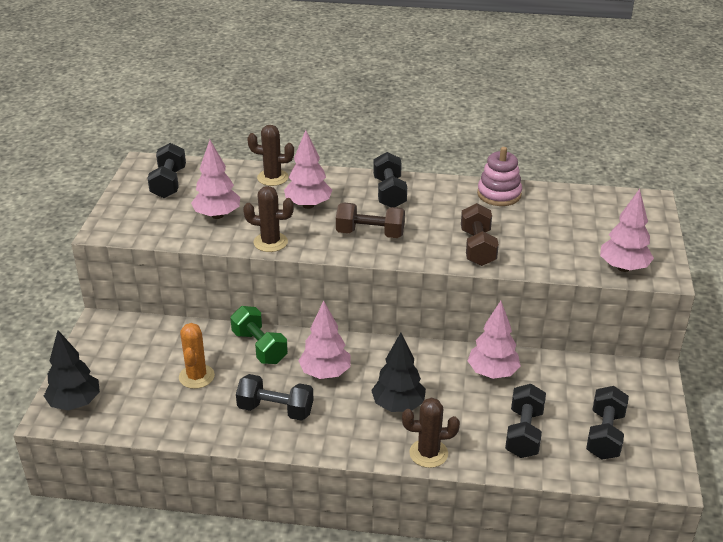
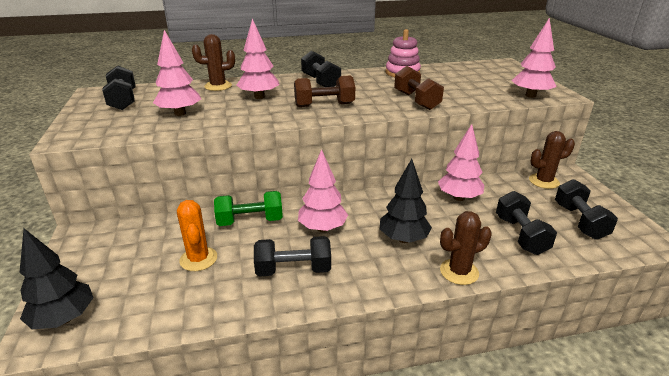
camera: 20 degrees left, 5 degrees down
green dumbbell [230,306,288,364] -> green dumbbell turned 45 degrees counterclockwise [214,191,283,226]
brown cactus [243,186,294,252] -> brown cactus moved to [529,131,575,189]

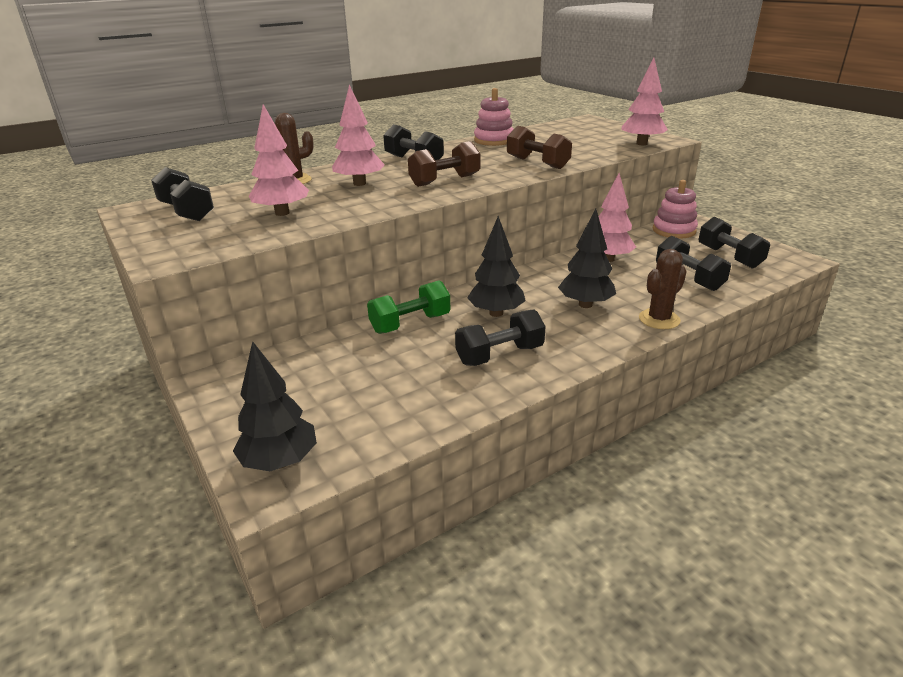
camera: 20 degrees left, 0 degrees up
orange cactus [177,200,217,271] -> none
pink tree [298,149,348,232] -> black tree [467,216,526,317]
brown cactus [529,131,575,189] -> pink stacking toy [653,180,698,239]

